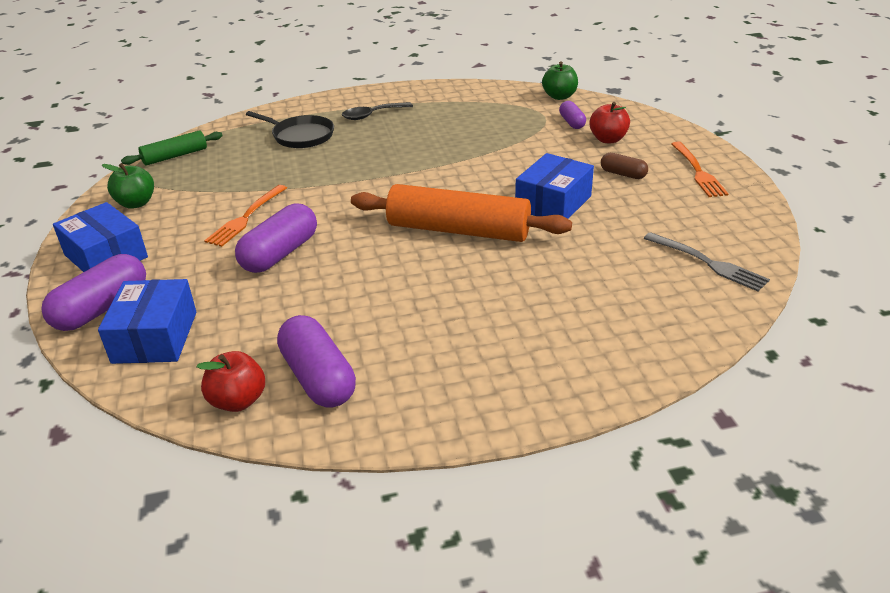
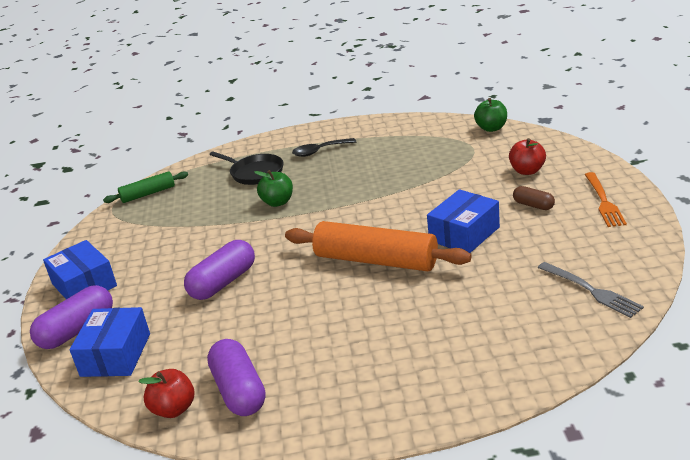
camera: 10 degrees right, 5 degrees down
green apple [102,163,154,209] -> green apple moved to [254,170,293,207]
orange fork [204,185,287,247] -> none
purple capsule [559,101,586,129] -> none

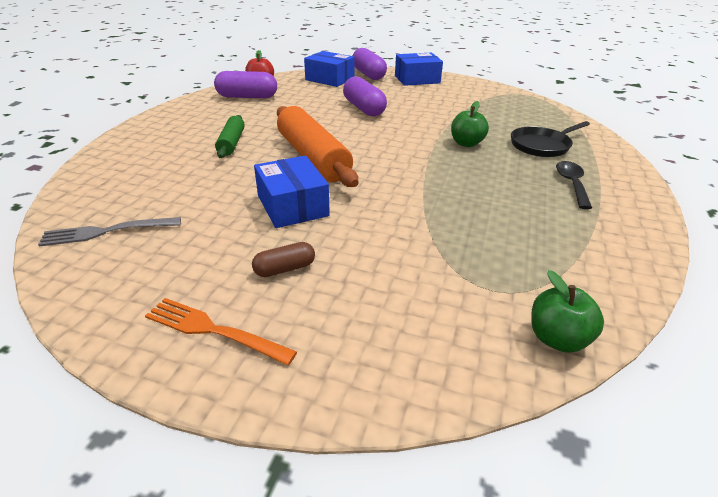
camera: 110 degrees right, 5 degrees up
green rolling pin [103,171,188,203] -> green rolling pin moved to [215,115,245,158]
orange rolling pin [285,221,471,271] -> orange rolling pin turned 75 degrees counterclockwise [277,106,358,187]
red apple [509,138,546,175] -> none

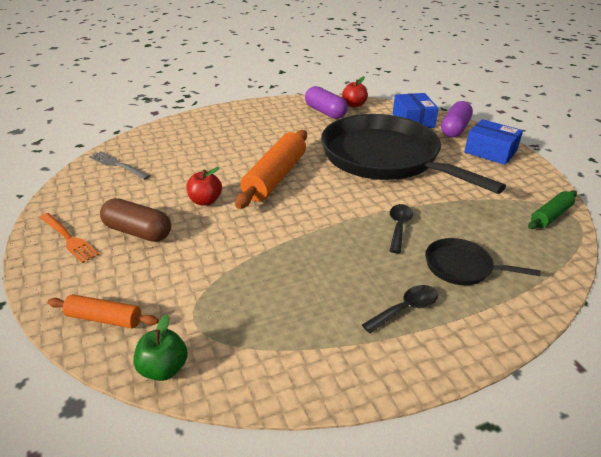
camera: 50 degrees right, 0 degrees up
orange fork [145,298,297,366] -> orange fork turned 150 degrees clockwise [39,213,99,263]
green rolling pin [215,115,245,158] -> green rolling pin moved to [528,191,577,229]
brown capsule [252,242,315,277] -> brown capsule [100,198,171,242], size x1.80
blue box [254,156,330,228] -> red apple [187,167,222,206]
purple capsule [343,77,387,116] -> black pan [321,114,506,194]
green apple [451,101,489,147] -> black spoon [390,204,413,253]
none -> orange rolling pin [47,294,159,329]

